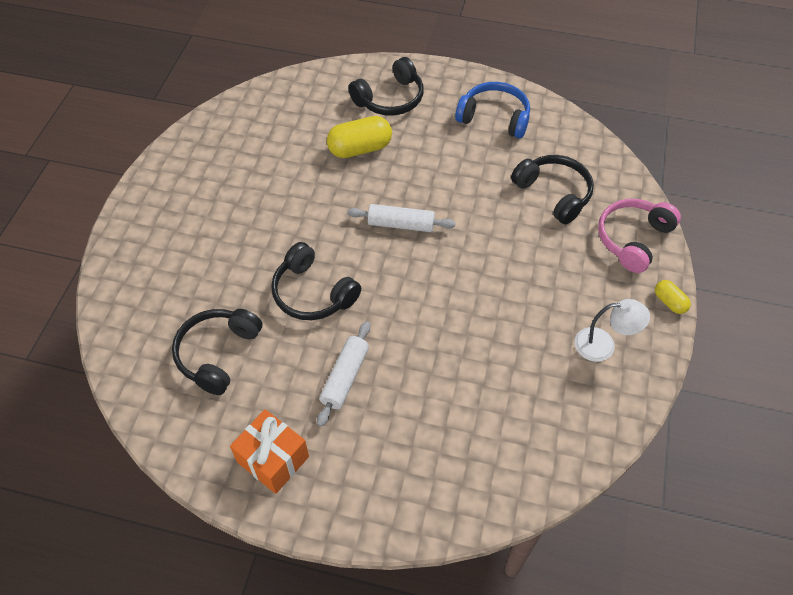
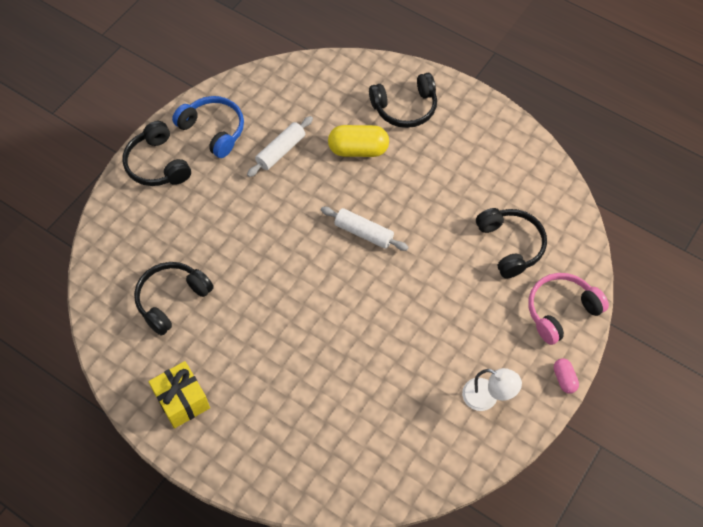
camera: 20 degrees right, 5 degrees up
orange gift [230,409,309,494] -> yellow gift [148,361,210,429]
black headphones [271,242,361,320] -> black headphones moved to [123,121,191,186]
white rolling pin [317,321,370,427] -> white rolling pin moved to [247,116,313,177]
blue headphones [455,82,530,138] -> blue headphones moved to [172,96,244,158]
yellow capsule [655,280,691,314] -> pink capsule [554,358,579,394]

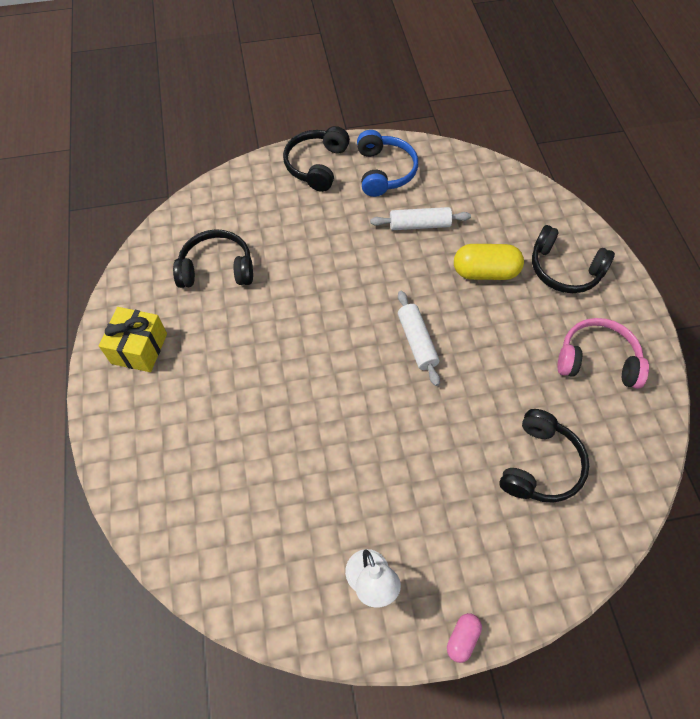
camera: 45 degrees right, 0 degrees up
yellow capsule [328,125,389,157] -> yellow capsule turned 45 degrees counterclockwise [454,244,524,280]
pink headphones [528,273,609,345] -> pink headphones moved to [557,318,649,389]

